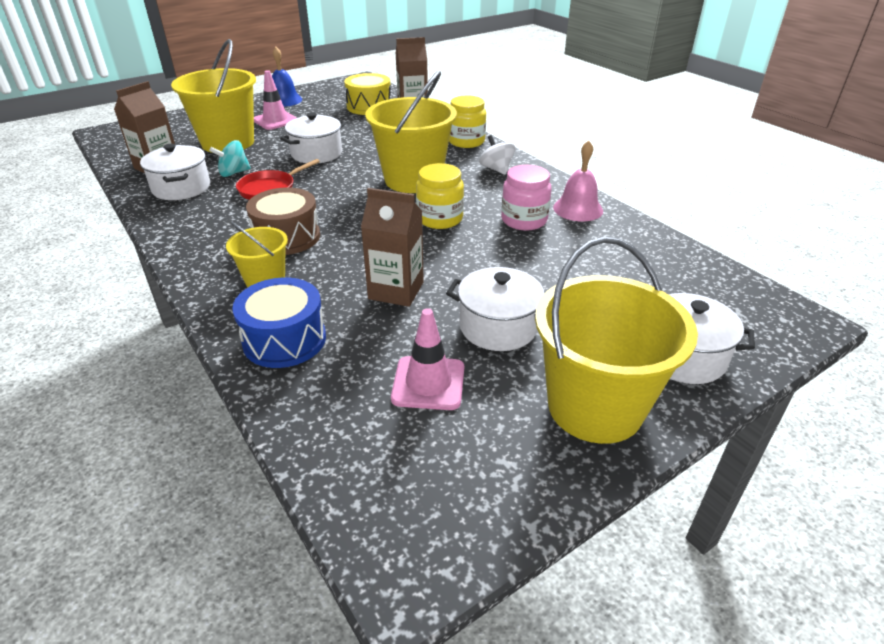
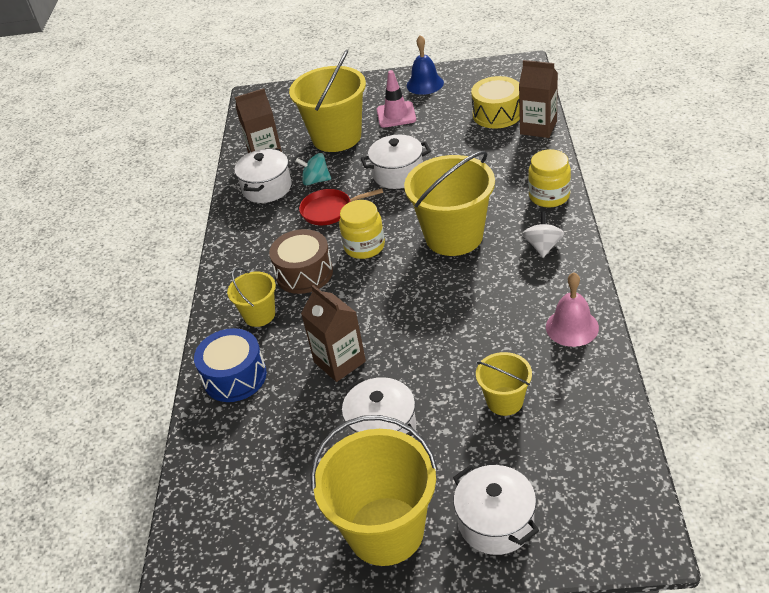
camera: 40 degrees right, 5 degrees up
pink traffic cone [391,308,464,410] -> none
yellow jar [416,163,464,229] -> yellow jar moved to [339,200,385,259]
pink jar [501,165,552,231] -> none
none -> yellow bucket [476,352,532,416]

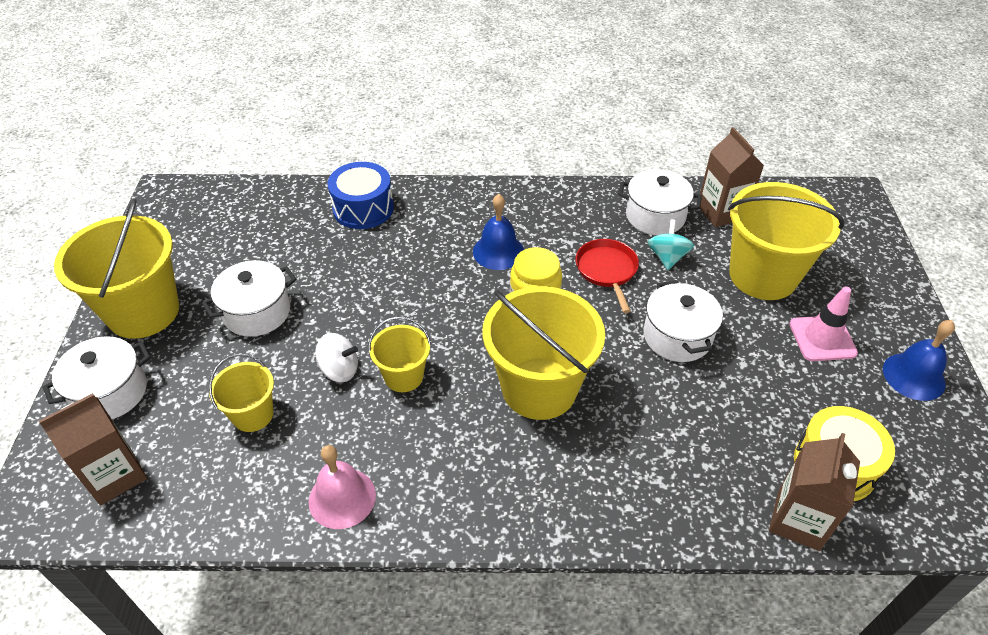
camera: 85 degrees right, 5 degrees up
yellow bucket [227,268,276,327] -> yellow bucket moved to [368,316,431,392]
brown drum [269,229,333,294] -> blue bell [473,194,524,270]
brown carton [301,285,366,382] -> brown carton moved to [39,393,147,505]
white spinning top [522,212,564,258] -> white spinning top moved to [315,333,358,382]
yellow jar [528,149,571,208] -> none

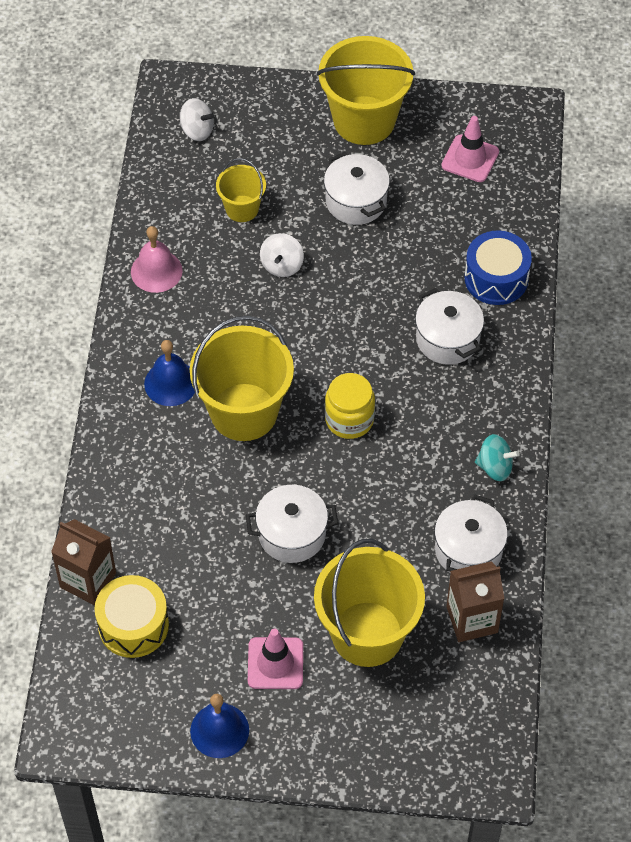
camera: 95 degrees right, 10 degrees up
brown carton [39,393,147,505] -> white spinning top [180,98,214,141]
white pot [42,336,151,419] -> white pot moved to [415,288,484,365]
yellow bucket [368,316,431,392] -> none
blue bell [473,194,524,270] -> blue bell moved to [144,340,195,406]
red pan [576,239,639,313] -> none
turquoise spinning top [648,220,694,270] -> turquoise spinning top moved to [475,434,520,481]
none -> pink traffic cone [441,116,499,182]

